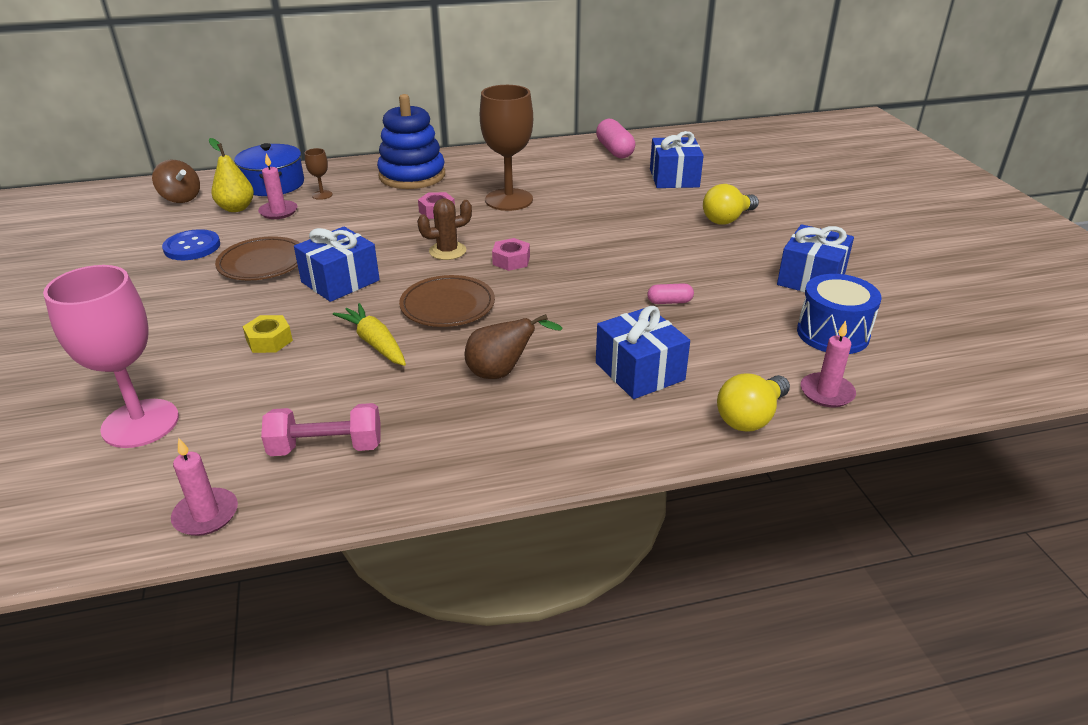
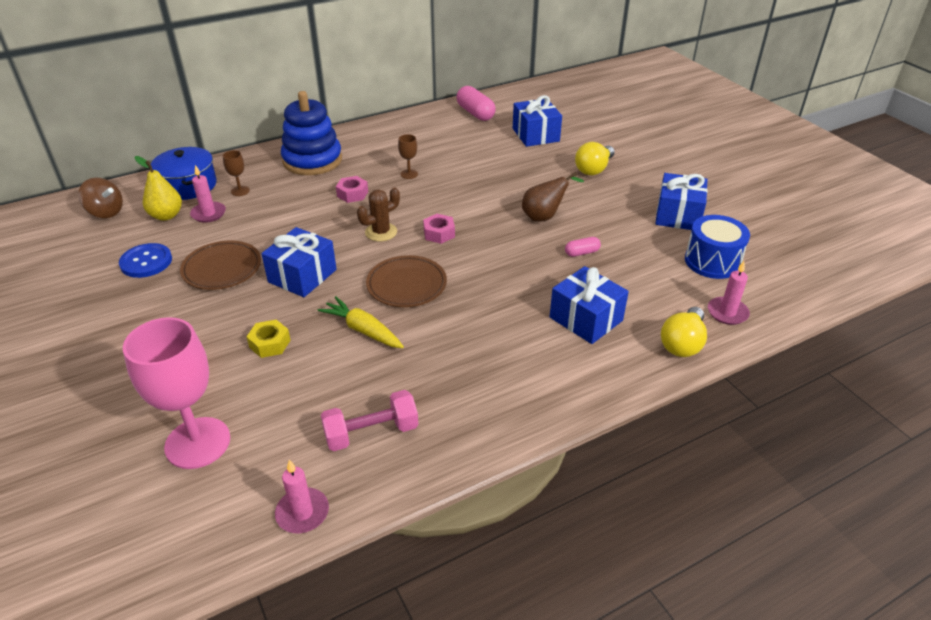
camera: 15 degrees left, 5 degrees up
brown pear [465,314,563,379] -> brown pear moved to [522,172,584,222]
brown goblet [480,85,533,211] -> brown goblet [398,134,418,179], size x0.43

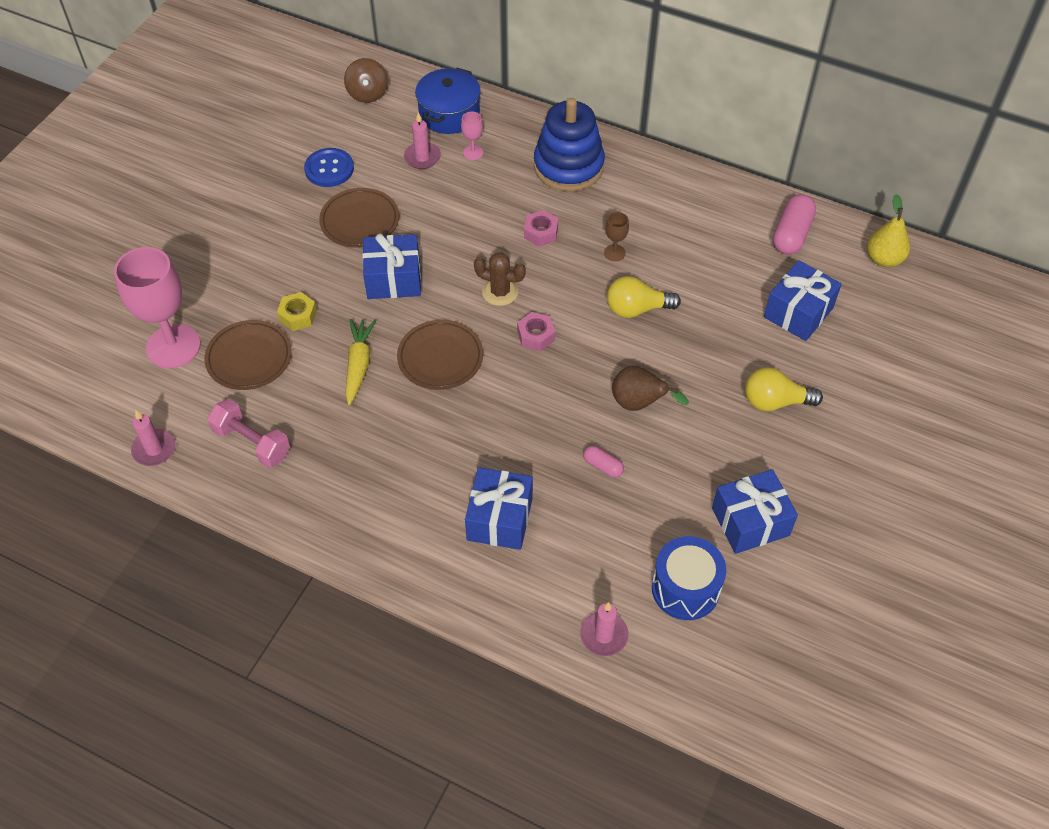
camera: 55 degrees right, 15 degrees up
yellow pear [134,156,182,221] -> yellow pear moved to [867,194,910,267]
brown goblet [223,150,250,196] -> pink goblet [461,112,483,160]
yellow light bulb [661,307,707,357] -> yellow light bulb moved to [607,276,681,318]
none -> brown plate [204,320,292,390]

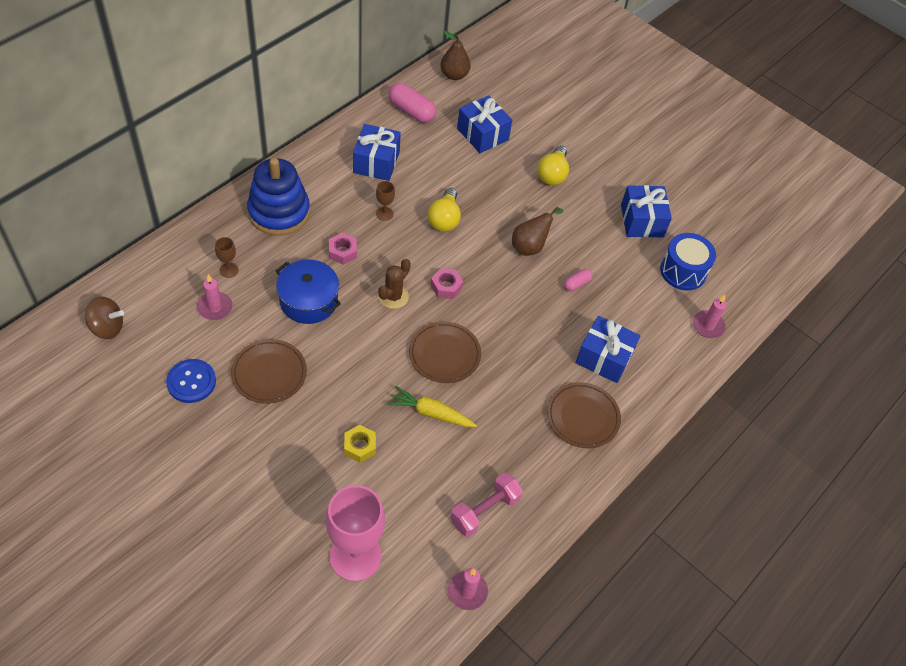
camera: 80 degrees left, 0 degrees up
brown plate [204,320,292,390] -> brown plate moved to [547,382,621,448]
blue gift [362,233,421,299] -> blue gift moved to [353,124,401,181]
blue pot [415,68,481,134] -> blue pot moved to [276,259,341,324]
pink goblet [461,112,483,160] -> brown goblet [215,237,238,278]
yellow pear [867,194,910,267] -> brown pear [440,31,471,80]

